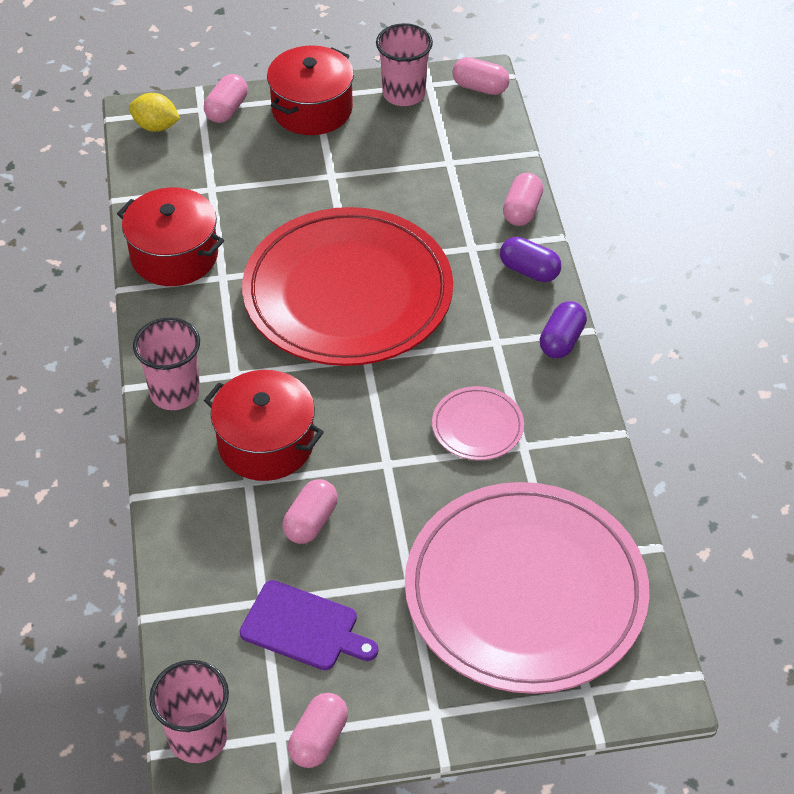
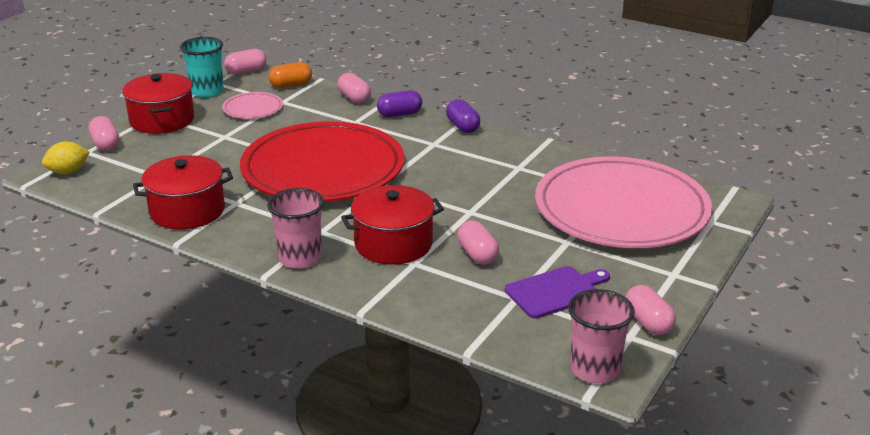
camera: 50 degrees left, 20 degrees down
pink cup [376,23,433,106] -> turquoise cup [180,37,224,98]
pink plate [432,386,524,460] -> pink plate moved to [222,92,283,119]
none -> orange capsule [269,62,312,88]

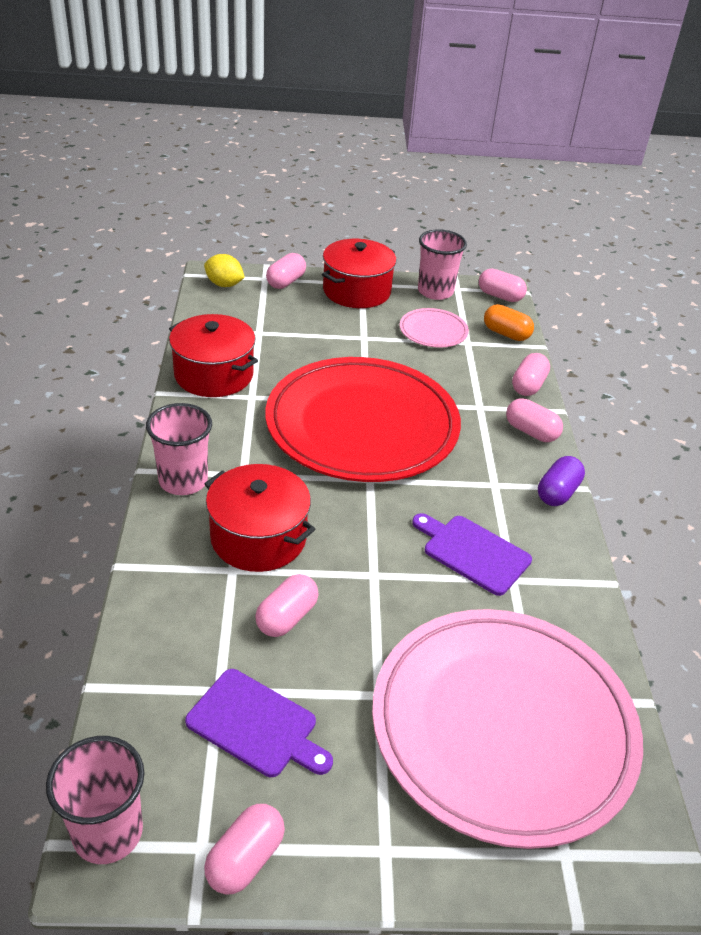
camera: 55 degrees right, 10 degrees up
turquoise cup [180,37,224,98] -> pink cup [418,229,467,300]
purple capsule [377,90,422,117] -> pink capsule [506,398,563,442]
none -> purple cutting board [412,513,532,596]

